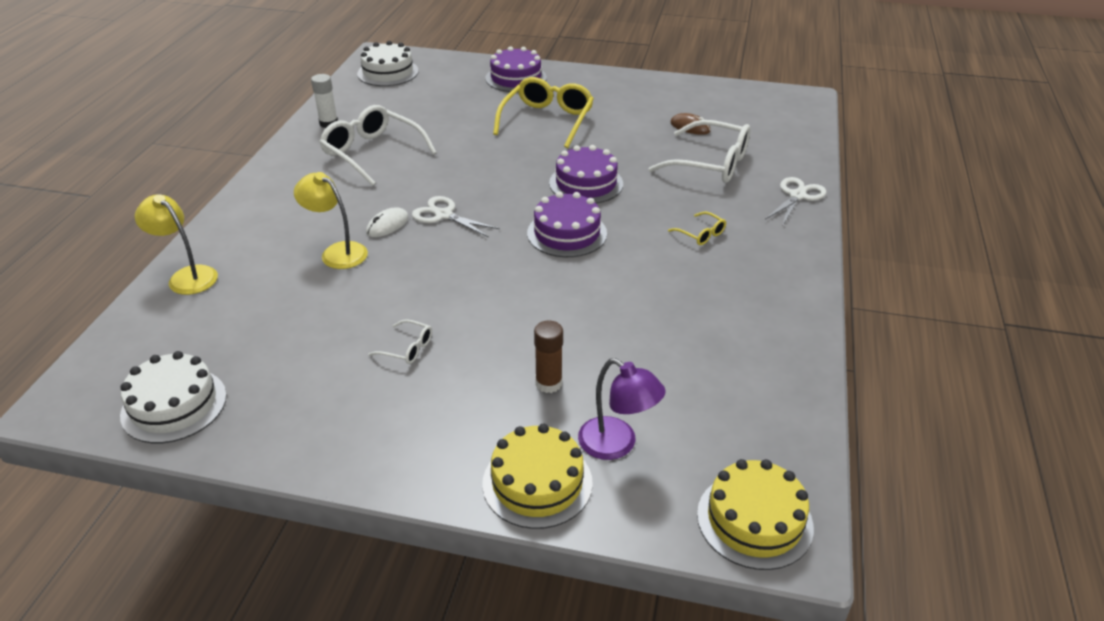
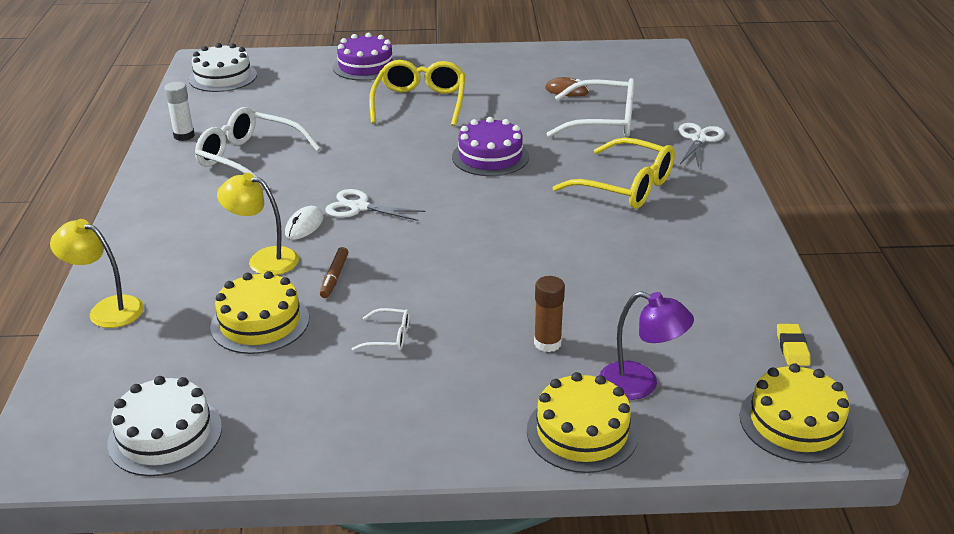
camera: 15 degrees left, 5 degrees down
purple cake [527,191,607,257] -> none
yellow glasses [668,212,726,245] -> yellow glasses [552,137,675,209], size x2.22
none -> yellow cake [210,271,309,354]
none -> brown marker [320,247,348,298]
none -> yellow eraser [777,324,810,366]

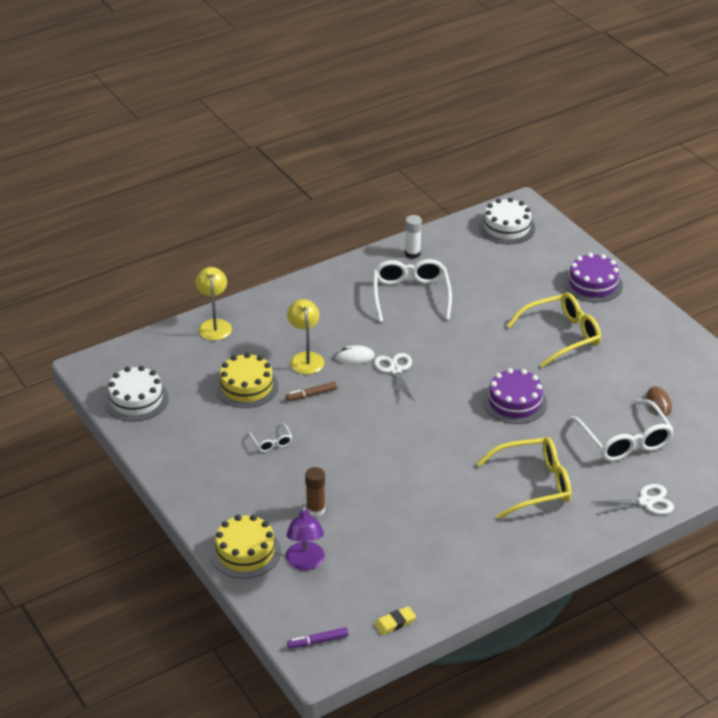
camera: 60 degrees right, 5 degrees up
yellow glasses [552,137,675,209] -> yellow glasses turned 105 degrees counterclockwise [476,437,571,519]
yellow cake [740,363,854,463] -> purple marker [287,627,349,649]

